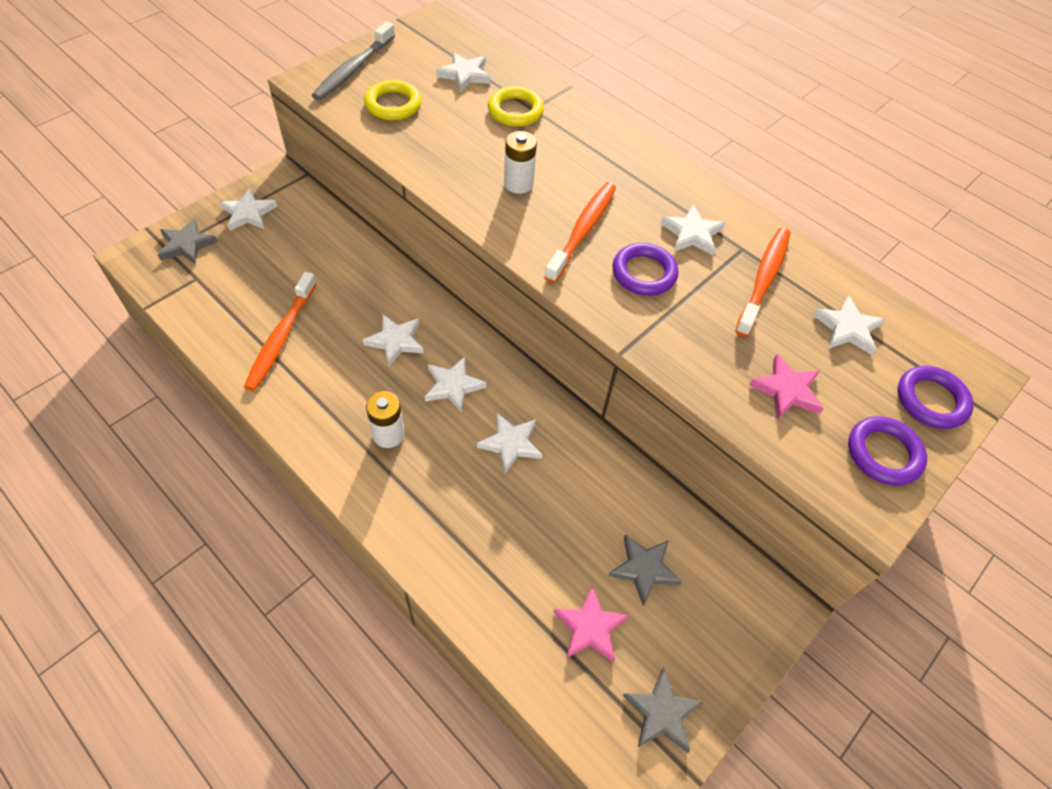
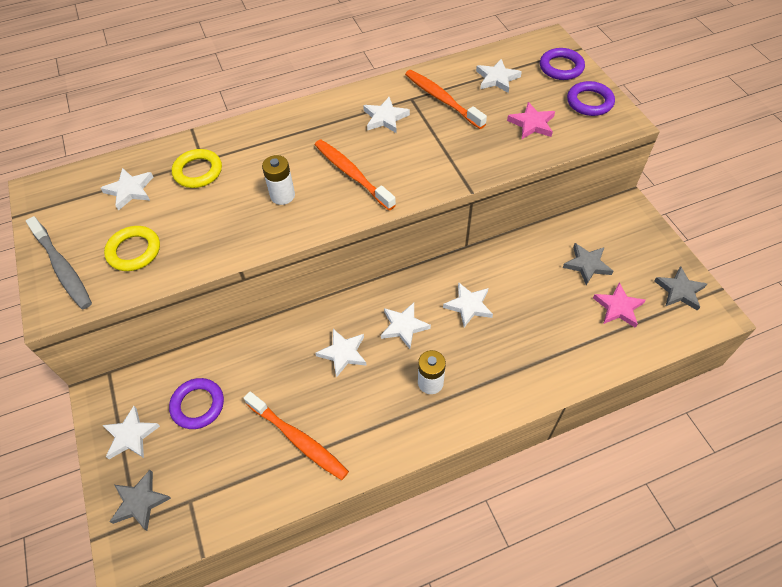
camera: 60 degrees left, 0 degrees up
purple ring [612,243,678,296] -> purple ring moved to [169,378,224,429]

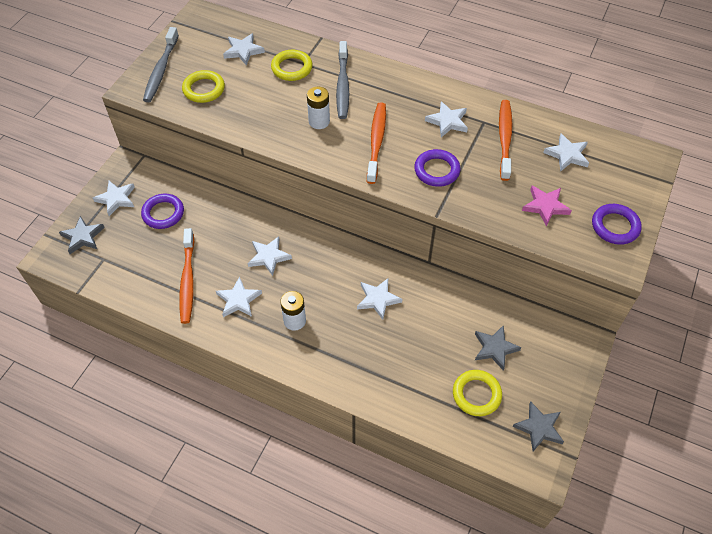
camera: 45 degrees right, 0 degrees up
white star [381,303,431,349] -> white star moved to [216,277,262,317]
purple ring [540,48,585,80] -> purple ring moved to [414,149,461,187]
pink star [593,282,646,328] -> yellow ring [453,370,502,416]
none -> grey toothbrush [336,41,349,119]

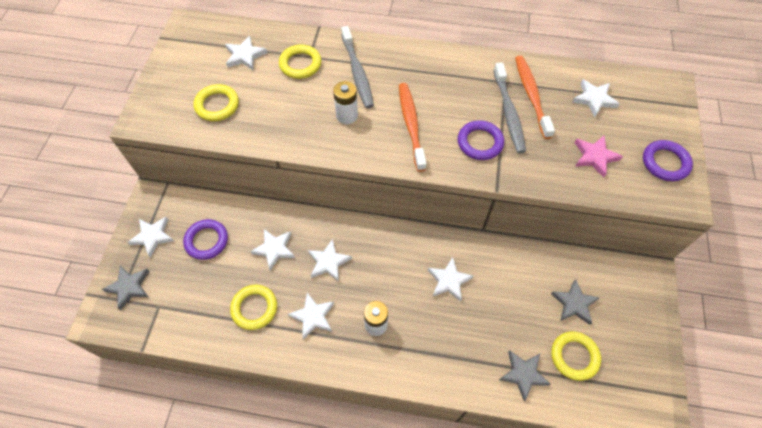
camera: 15 degrees left, 5 degrees up
grey toothbrush [143,27,179,102] -> grey toothbrush moved to [493,62,526,153]
orange toothbrush [179,228,194,324] -> yellow ring [230,285,277,330]
white star [425,101,468,137] -> white star moved to [250,229,295,271]
grey star [513,401,564,451] -> grey star moved to [499,350,550,401]

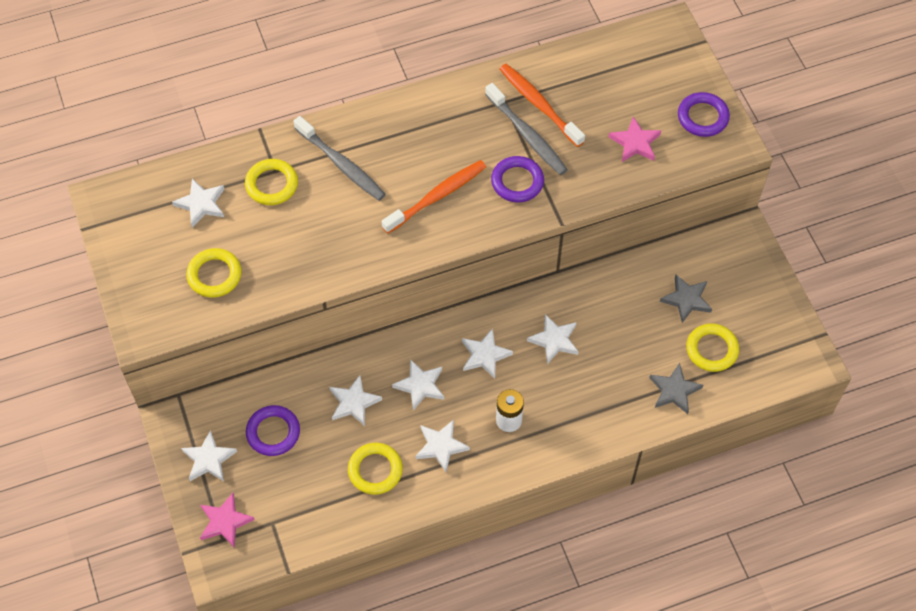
camera: 30 degrees left, 0 degrees up
grey star [102,266,149,310] -> pink star [200,493,255,548]
white battery [333,81,358,124] -> none
orange toothbrush [399,83,427,172] -> orange toothbrush turned 90 degrees clockwise [382,160,486,234]
white star [572,79,620,117] -> white star moved to [462,328,513,379]

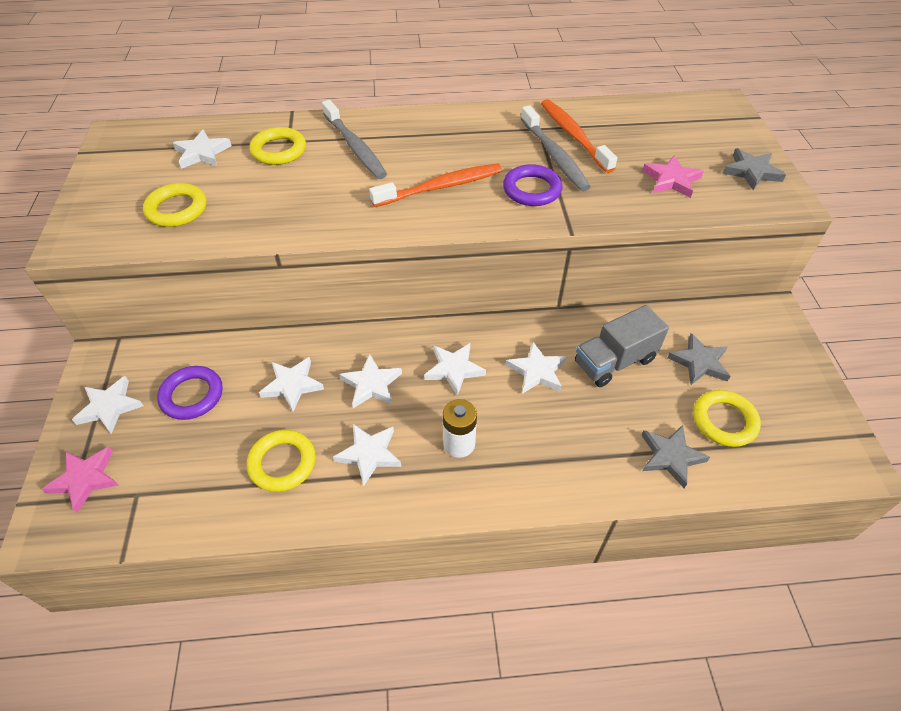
camera: 15 degrees right, 10 degrees down
purple ring [678,92,730,137] -> grey star [722,148,786,190]
none -> grey truck [575,305,669,387]

